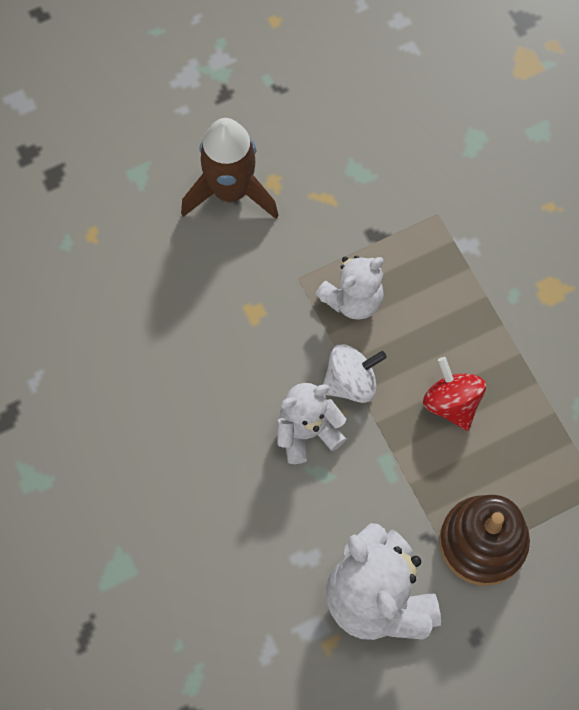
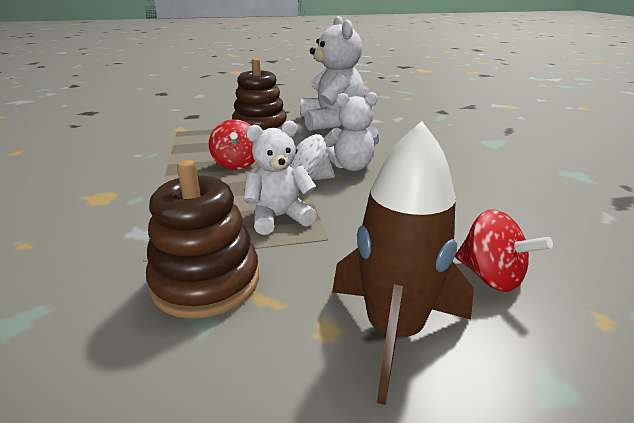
camera: 165 degrees left, 40 degrees down
none -> brown stacking toy [146,160,259,319]
none -> red spinning top [455,209,553,292]

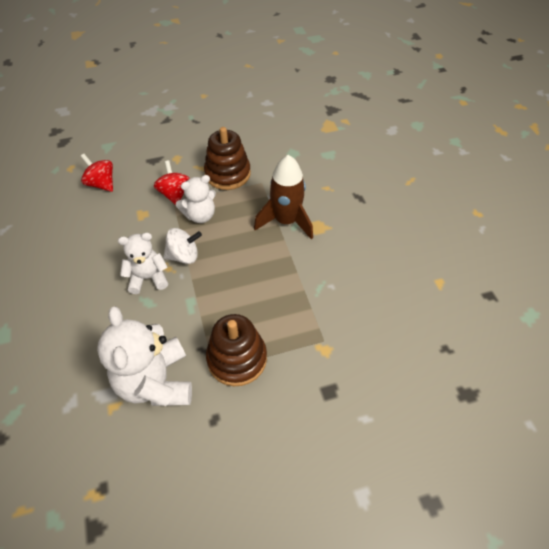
camera: 175 degrees right, 25 degrees up
red spinning top [209,119,255,170] -> red spinning top moved to [154,160,190,205]
brown rocket [332,121,474,405] -> brown rocket moved to [254,155,313,240]

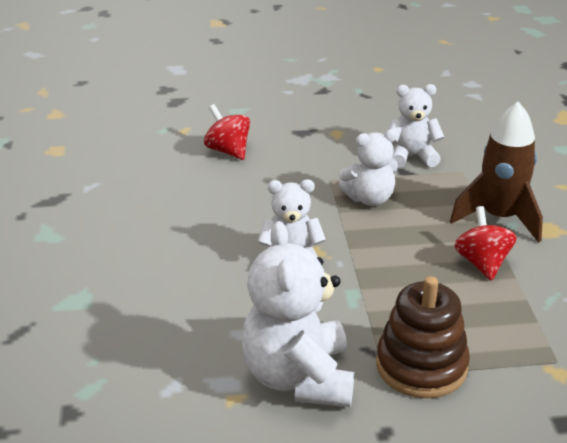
camera: 10 degrees right, 20 degrees down
red spinning top [154,160,190,205] -> red spinning top moved to [454,206,517,281]
white spinning top [163,228,202,264] -> none
brown stacking toy [204,127,251,190] -> white teddy bear [389,84,444,168]

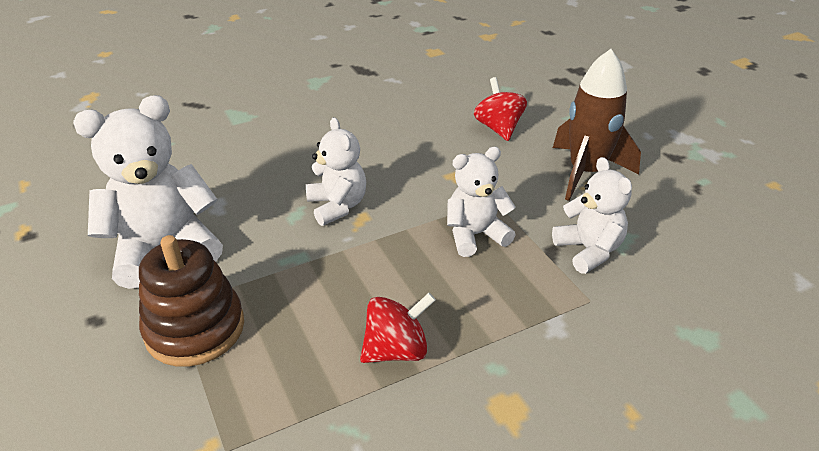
camera: 70 degrees right, 5 degrees up
red spinning top [204,104,250,160] -> red spinning top turned 45 degrees counterclockwise [474,77,527,141]
white teddy bear [339,129,398,206] -> white teddy bear turned 105 degrees clockwise [447,147,516,257]
brown rocket [450,102,543,243] -> brown rocket moved to [553,49,641,201]

